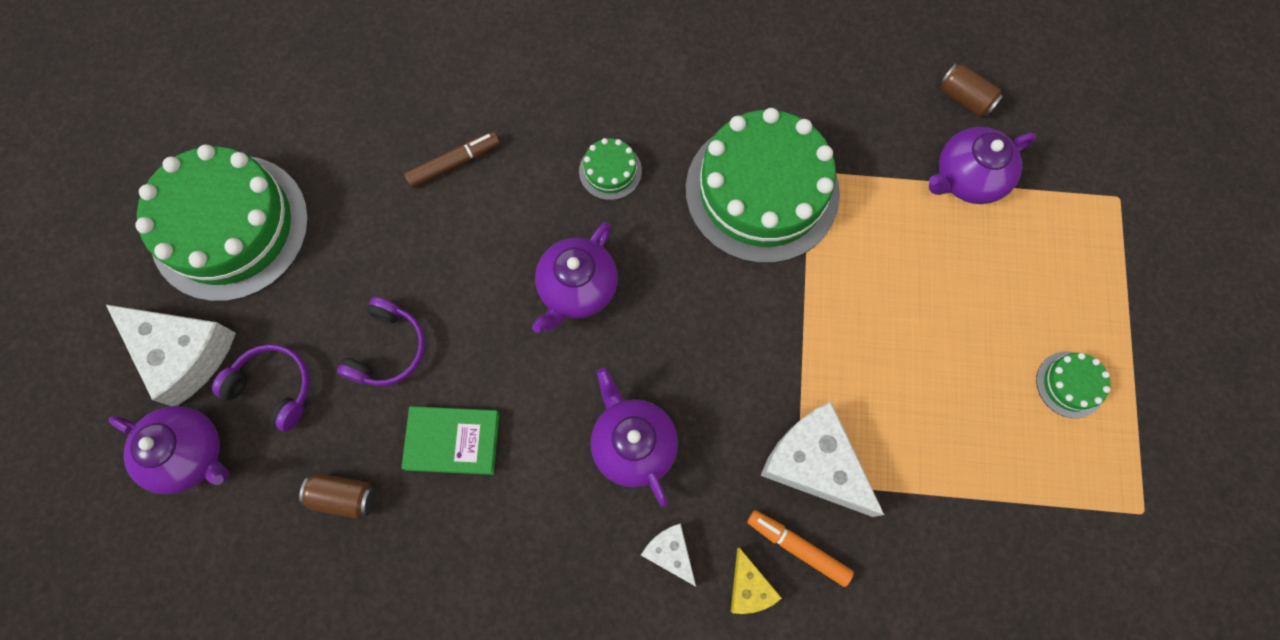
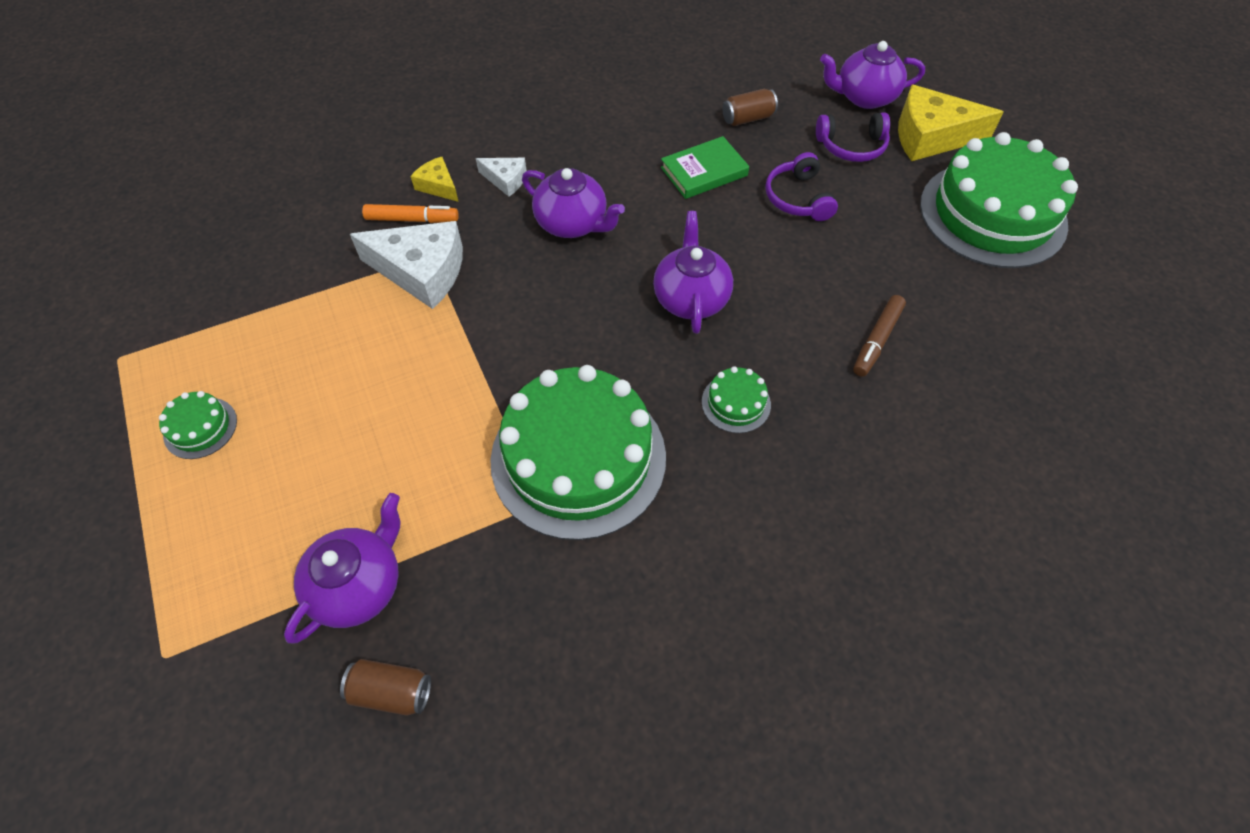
camera: 150 degrees right, 15 degrees down
white cheese [106,305,236,406] -> yellow cheese [898,85,1004,161]

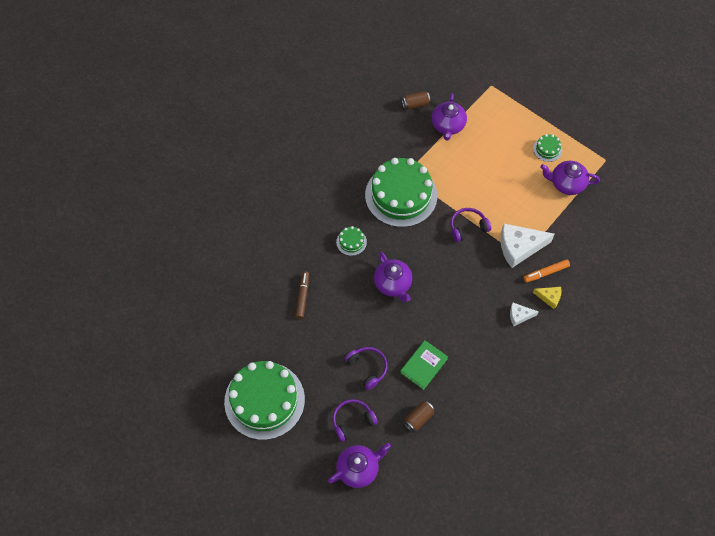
camera: 155 degrees right, 5 degrees up
purple teapot [522,168,625,238] -> purple teapot moved to [540,161,600,195]
yellow cheese [898,85,1004,161] -> none
none -> purple headphones [451,208,491,242]

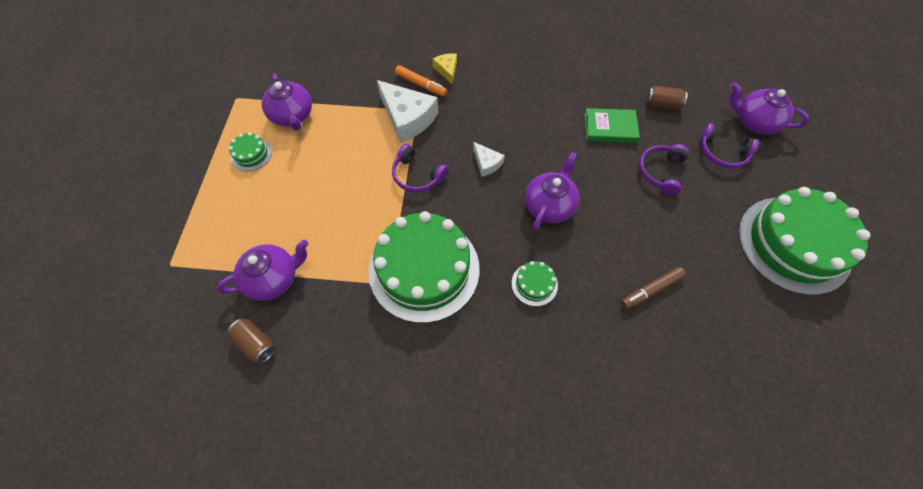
camera: 125 degrees left, 0 degrees up
white cheese [510,303,539,326] -> white cheese moved to [473,142,505,177]

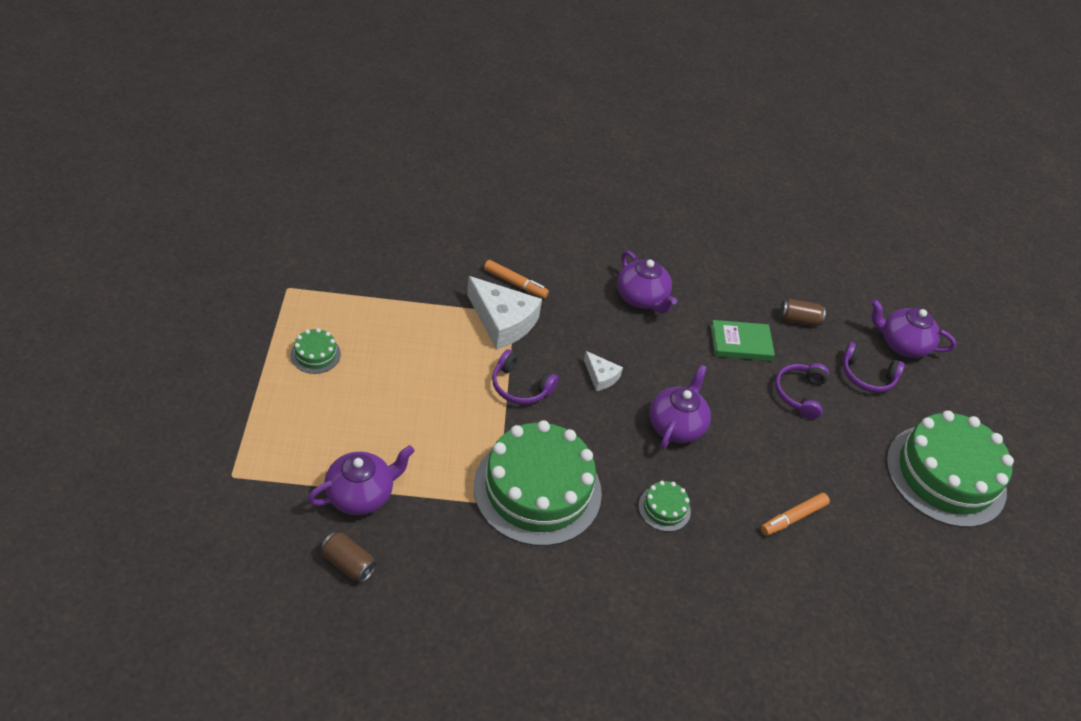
camera: 10 degrees left, 15 degrees down
purple teapot [261,73,312,131] -> purple teapot moved to [617,250,677,313]
yellow cheese [432,53,457,85] -> none
brown marker [621,267,686,309] -> orange marker [761,493,830,536]

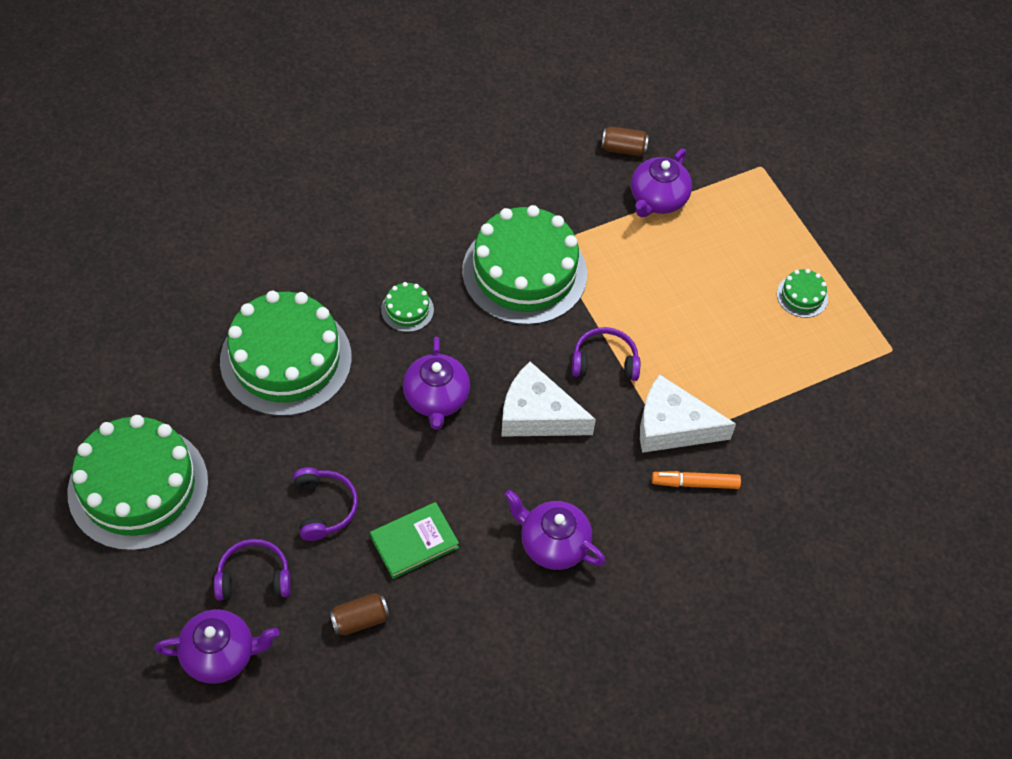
camera: 155 degrees right, 10 degrees up
white cheese [584,351,623,391] -> white cheese [501,362,596,437], size x1.95
orange marker [761,493,830,536] -> green cake [220,291,352,416]

